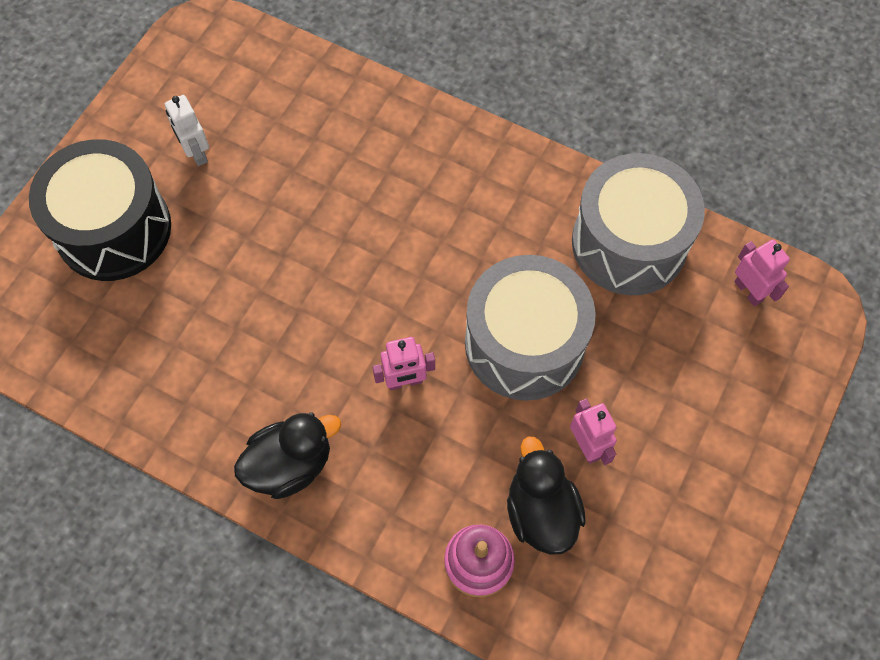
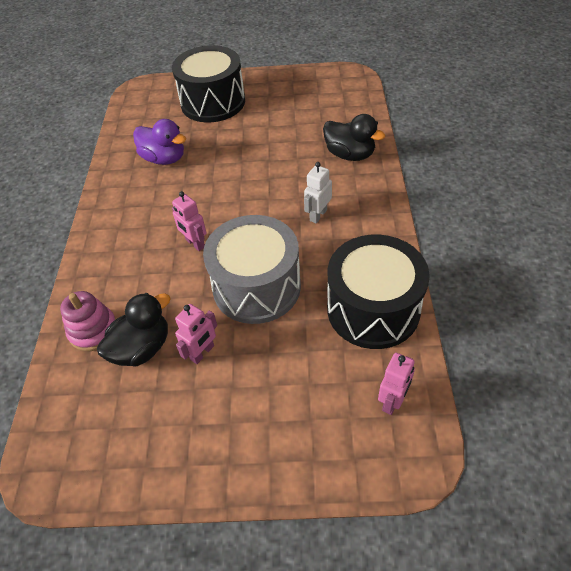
camera: 65 degrees right, 15 degrees down
white robot [165,95,209,166] -> white robot moved to [304,162,332,224]
black duck [234,412,341,499] -> black duck moved to [323,114,385,161]
grey drum [572,153,705,295] -> black drum [327,235,430,349]
none -> purple duck [133,119,186,165]

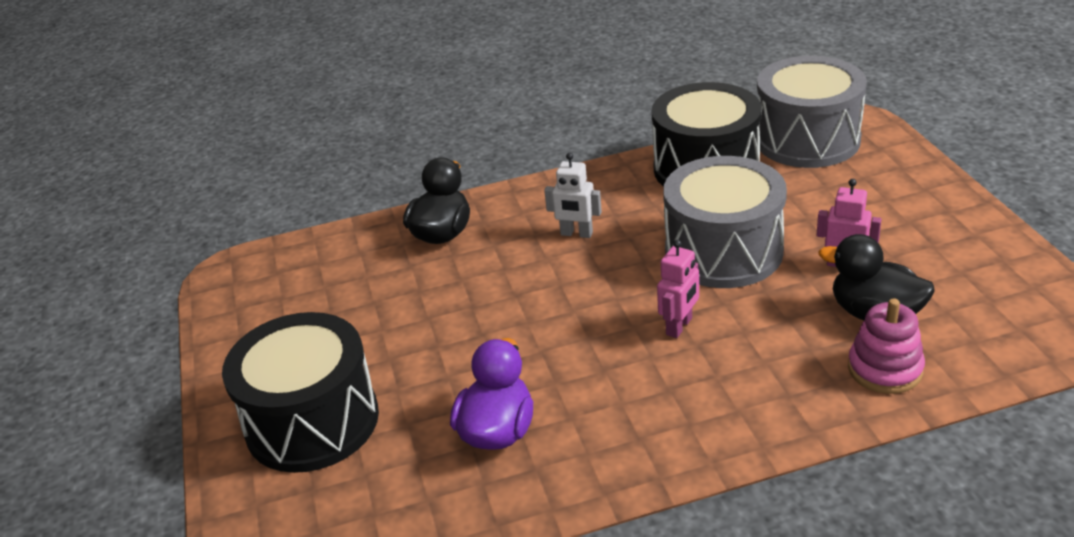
camera: 105 degrees left, 15 degrees down
pink robot [378,353,415,415] -> grey drum [757,56,867,168]

